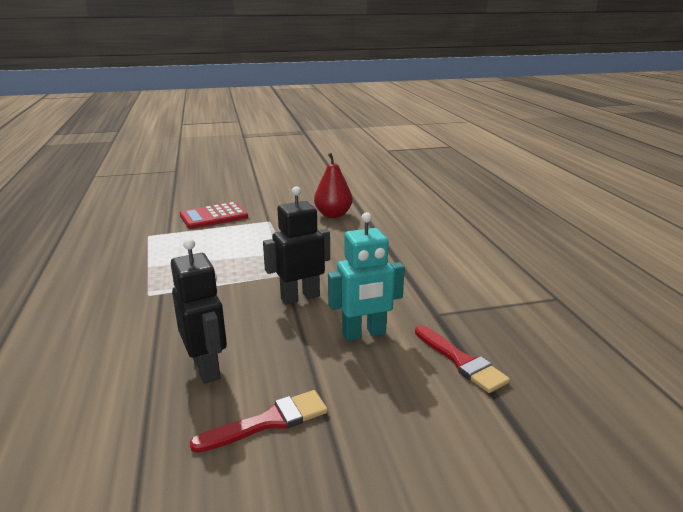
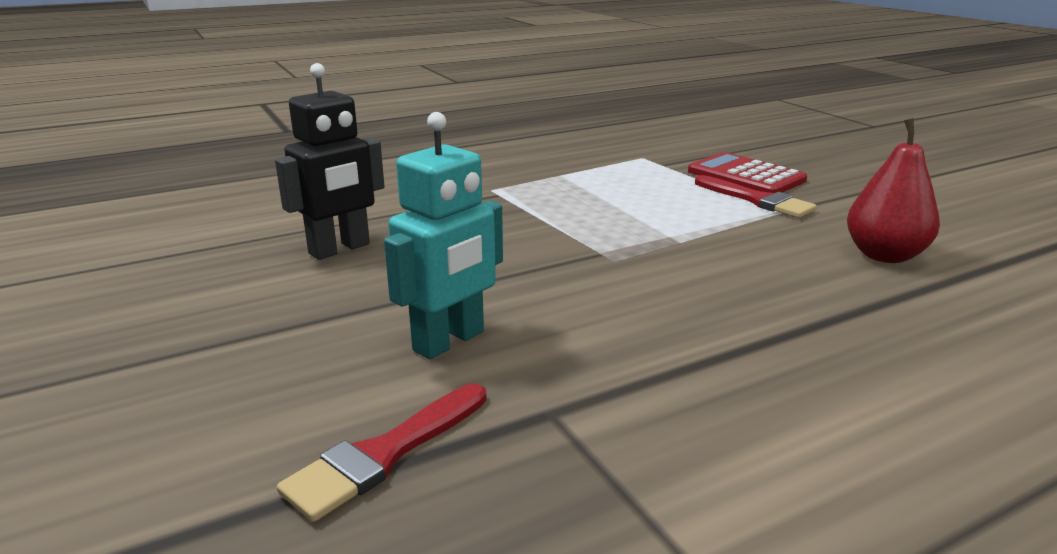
camera: 75 degrees right, 0 degrees up
red brush [189,390,328,453] -> red brush moved to [695,175,817,218]
black robot [263,186,330,305] -> none
turquoise robot [328,212,405,341] -> turquoise robot turned 105 degrees counterclockwise [384,112,503,359]

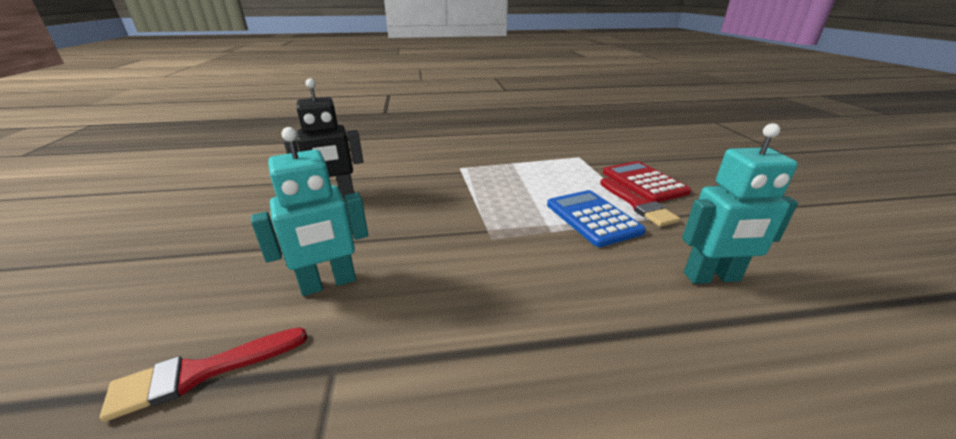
camera: 20 degrees right, 5 degrees up
red pear [847,118,940,263] -> turquoise robot [682,123,798,284]
none -> blue calculator [547,190,646,247]

